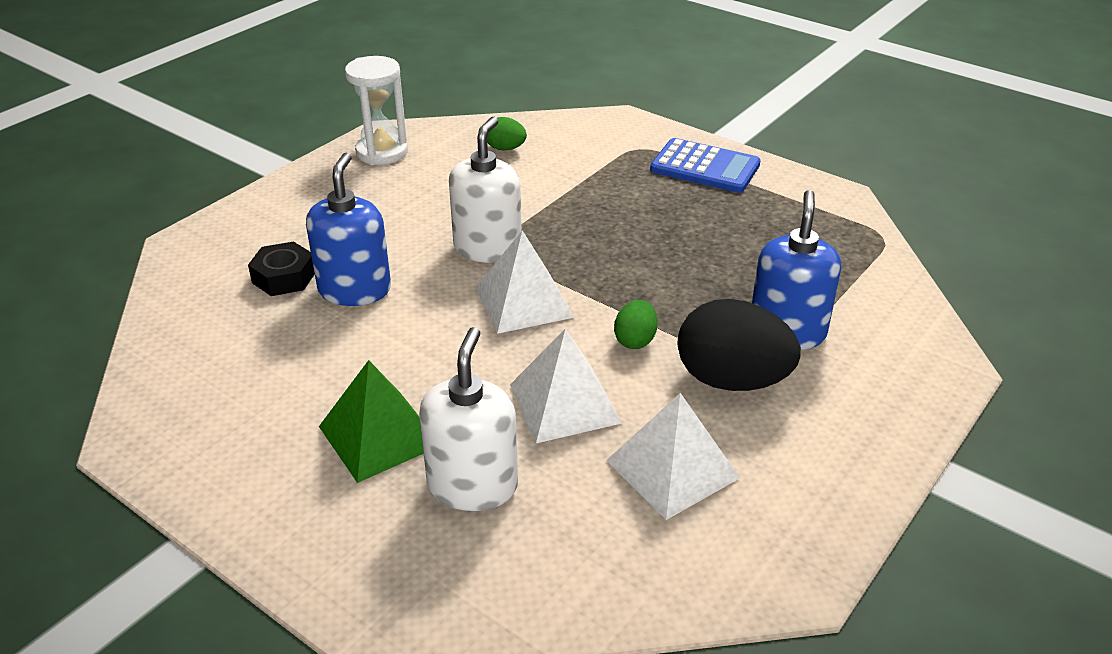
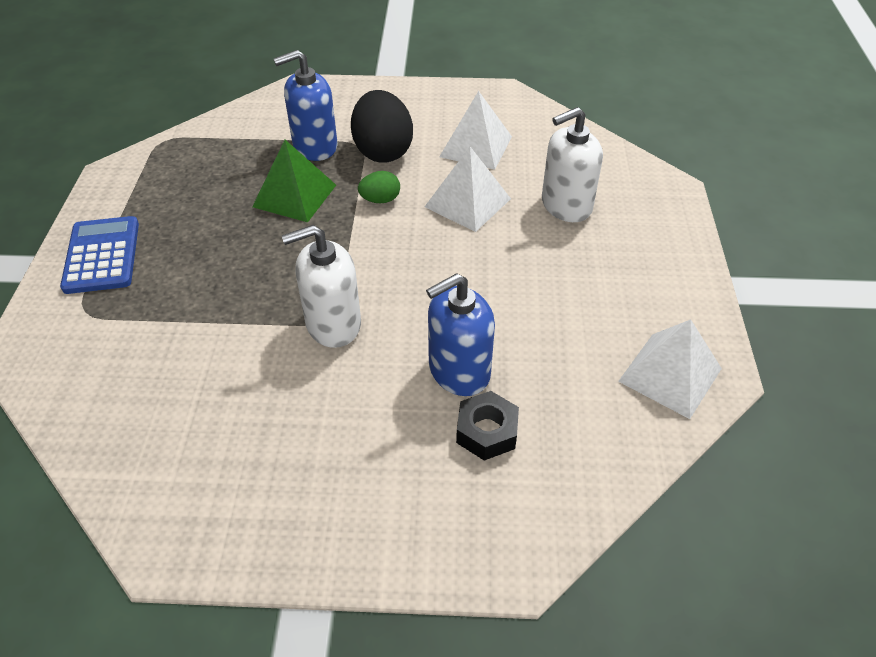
camera: 125 degrees left, 10 degrees up
green pyramid [319,360,424,483] -> green pyramid moved to [252,140,336,222]
white hourglass [345,56,408,165] -> none
white pyramid [476,230,574,334] -> white pyramid moved to [618,319,722,419]
green egg [487,117,527,150] -> none

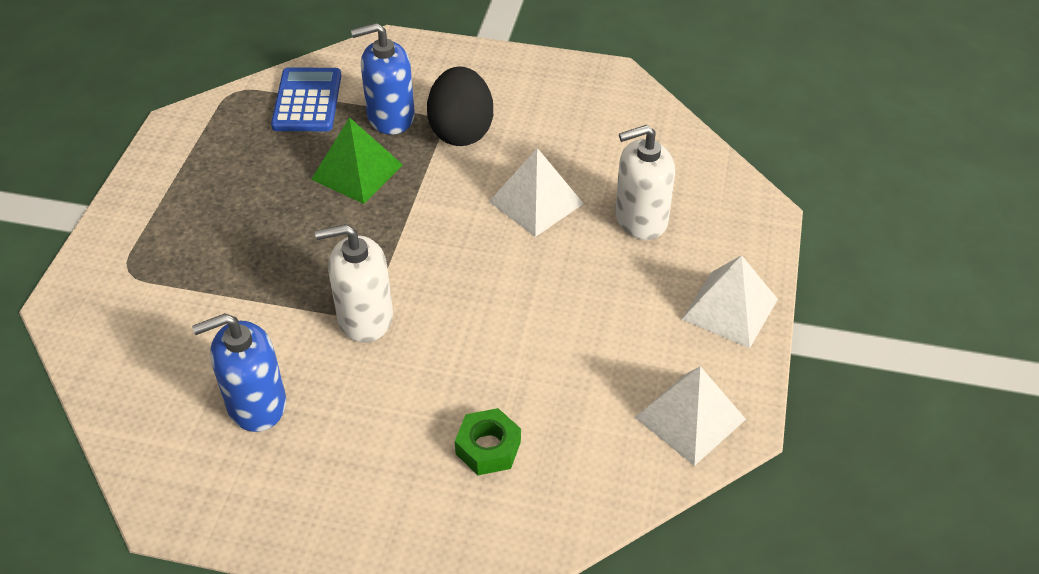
camera: 10 degrees right, 0 degrees up
blue calculator [60,216,139,294] -> blue calculator moved to [271,68,341,131]
green egg [358,171,400,204] -> none
blue soap dispenser [426,273,495,396] -> blue soap dispenser moved to [192,313,286,432]
white pyramid [439,91,512,170] -> white pyramid moved to [682,255,778,348]
black nut [456,391,519,461] -> green nut [455,408,521,475]

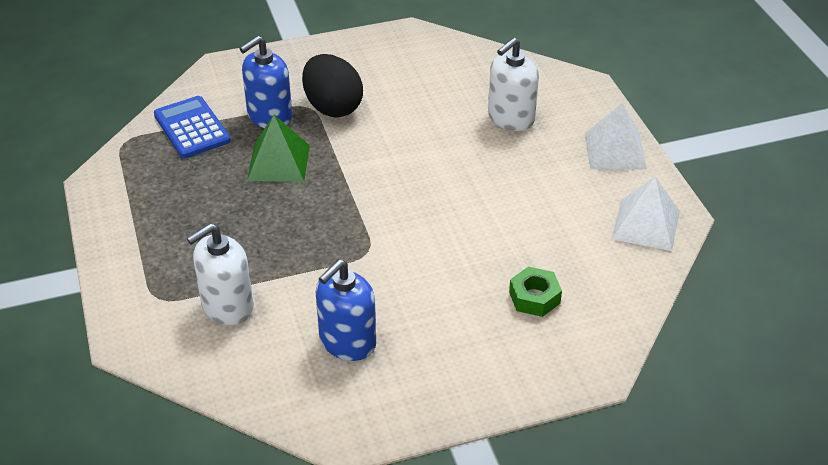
camera: 30 degrees left, 5 degrees down
white soap dispenser [315,224,393,342] -> white soap dispenser moved to [187,223,254,325]
white pyramid [489,148,584,237] -> none

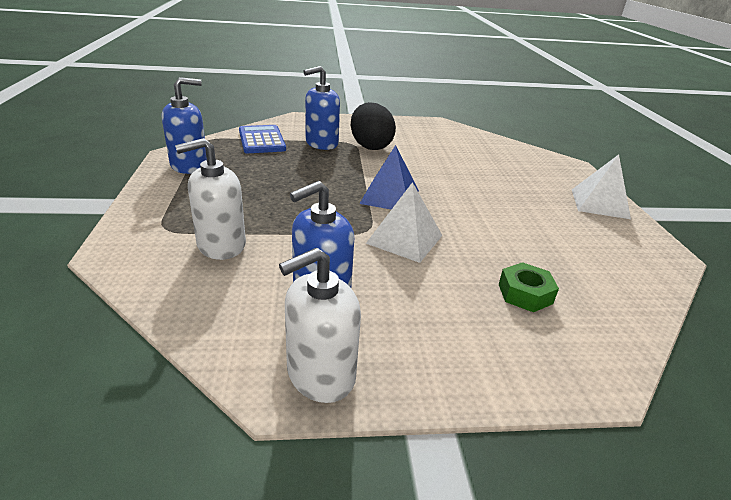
camera: 10 degrees right, 10 degrees down
green pyramid [247,115,310,182] -> none
white soap dispenser [488,38,539,131] -> white soap dispenser moved to [279,248,361,403]
white pyramid [612,177,680,251] -> white pyramid moved to [366,182,443,263]
none -> blue soap dispenser [162,77,207,174]
none -> blue pyramid [360,145,419,210]

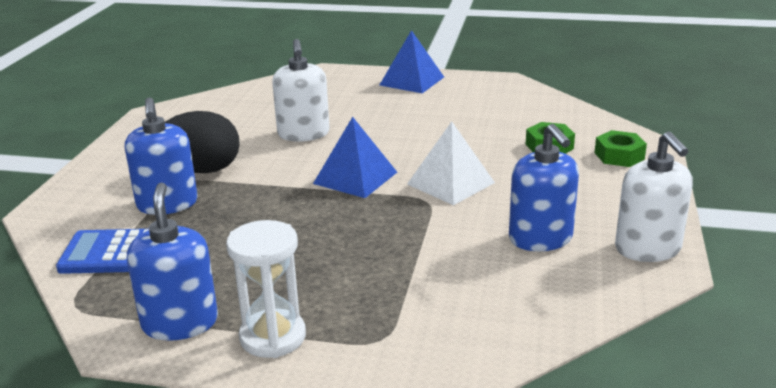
camera: 70 degrees left, 5 degrees down
white soap dispenser [175,138,246,260] -> white soap dispenser moved to [272,39,330,142]
white pyramid [572,154,631,219] -> blue pyramid [380,30,444,93]
none -> white hourglass [226,220,306,358]
none -> green nut [595,130,647,167]

